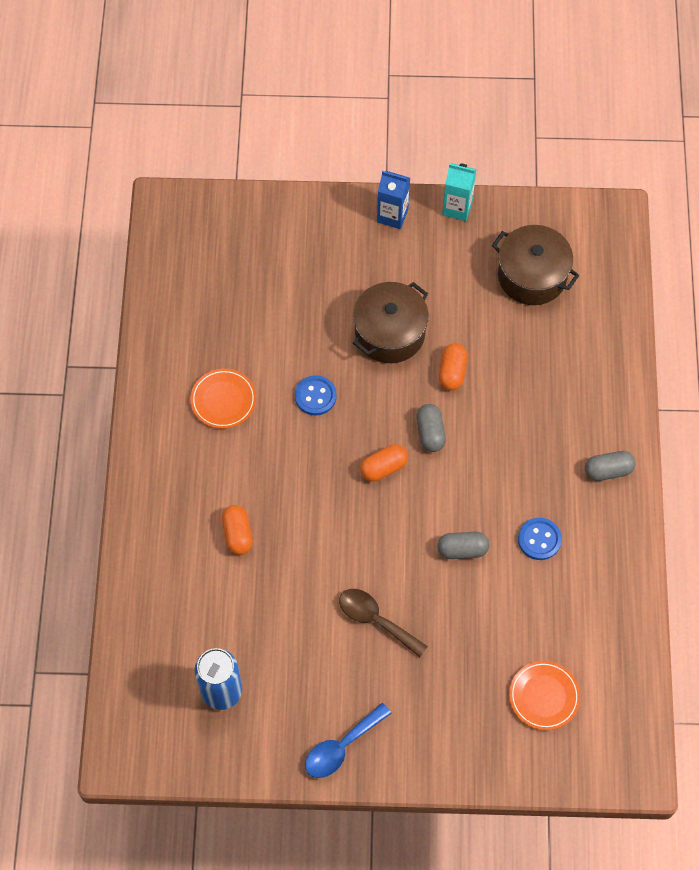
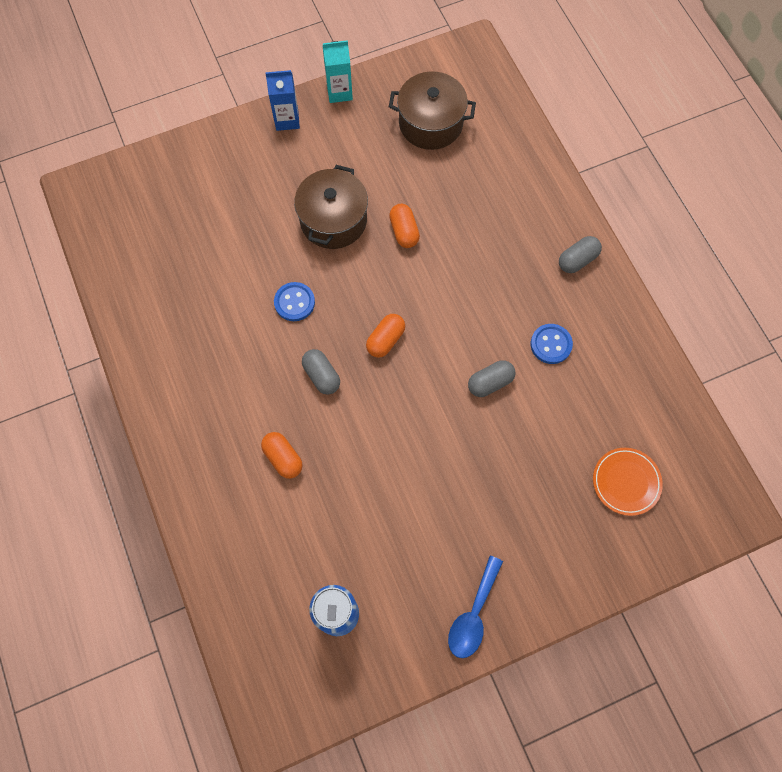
camera: 25 degrees left, 5 degrees up
orange plate [190,368,256,429] -> none
brown spoon [339,589,428,657] -> none
grey capsule [417,404,446,452] -> grey capsule moved to [302,349,340,395]

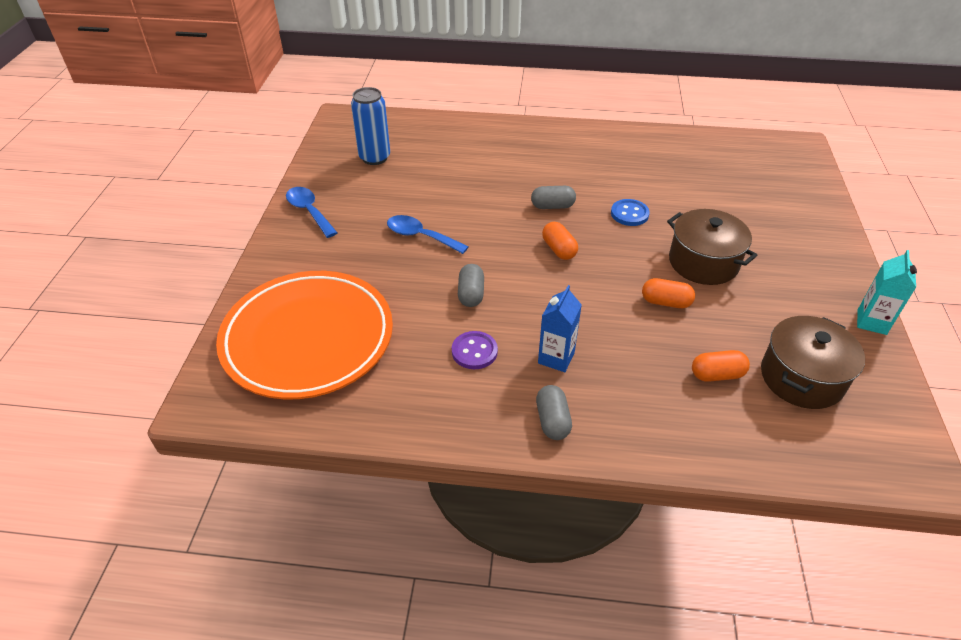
camera: 120 degrees right, 25 degrees down
orange capsule [261,432,303,479] -> orange capsule moved to [692,350,750,382]
blue carton [265,70,300,131] -> blue carton moved to [538,285,582,372]
blue button [531,324,573,364] -> purple button [452,331,498,369]
orange plate [593,448,663,516] -> orange plate [216,271,393,399], size x2.40
none -> blue spoon [387,215,469,254]

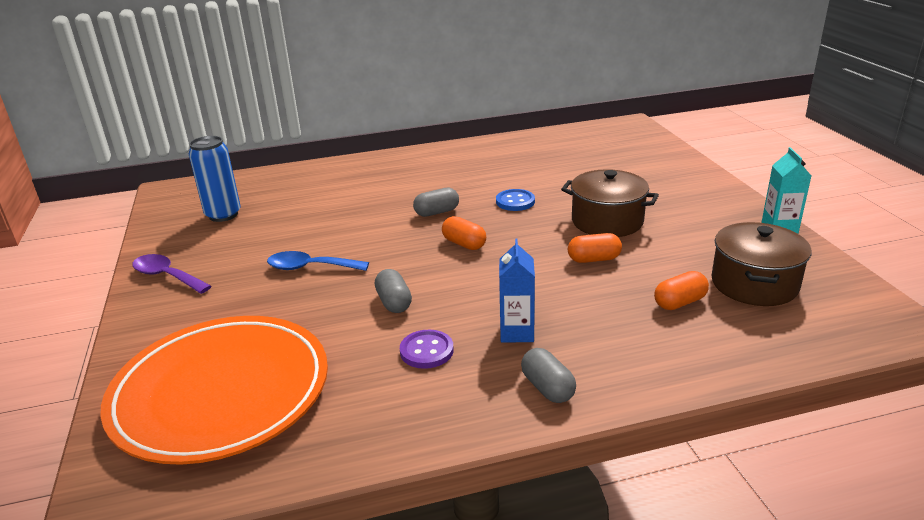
camera: 20 degrees left, 15 degrees down
blue spoon [286,187,337,238] -> purple spoon [132,254,212,294]

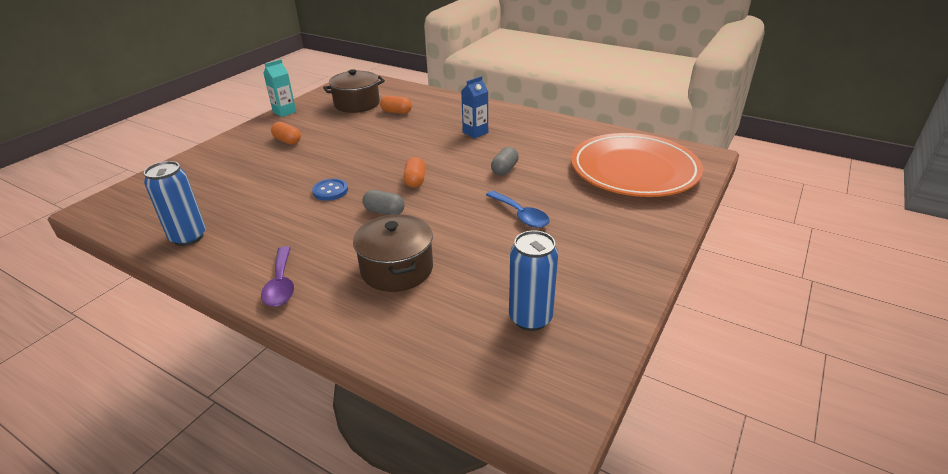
camera: 135 degrees left, 5 degrees up
purple spoon [132,254,212,294] -> purple spoon moved to [261,246,294,307]
purple button [400,330,454,369] -> none
grey capsule [521,348,576,403] -> none
brown pot [561,169,659,237] -> brown pot moved to [353,214,433,292]
orange capsule [568,233,622,263] -> orange capsule moved to [271,122,301,145]
none -> blue can [144,161,206,246]

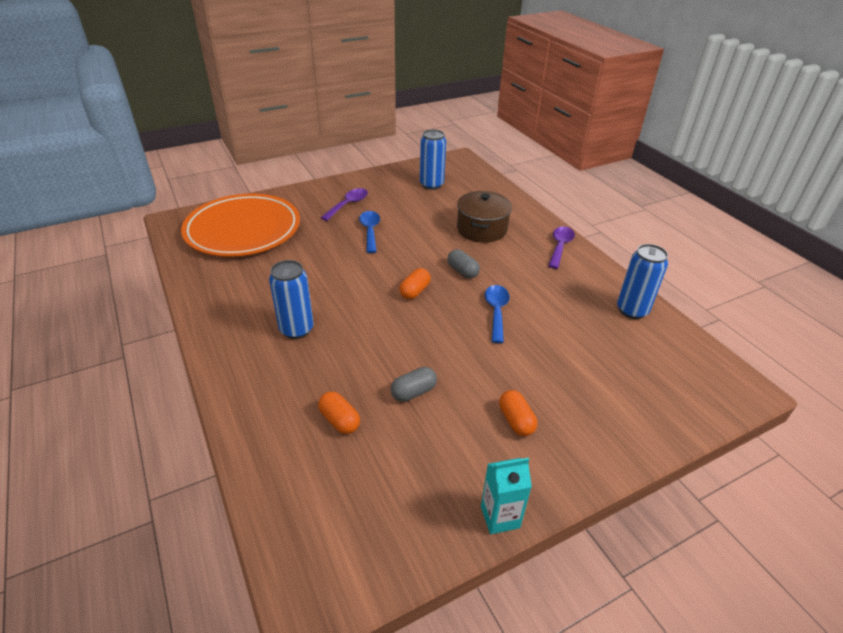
camera: 150 degrees left, 5 degrees up
blue button [312,179,348,201] -> blue spoon [485,285,510,343]
brown pot [323,69,385,113] -> none
blue carton [461,76,488,138] -> blue can [269,260,314,339]
grey capsule [491,147,519,176] -> grey capsule moved to [391,367,437,402]
none -> purple spoon [321,188,368,221]

